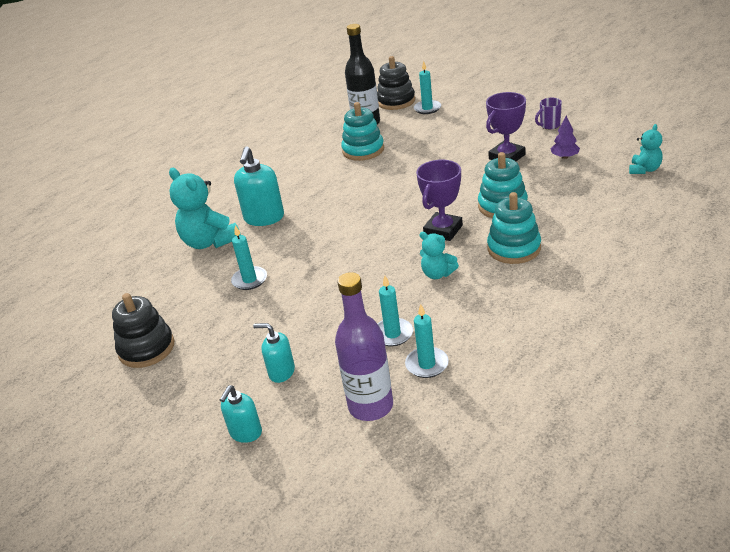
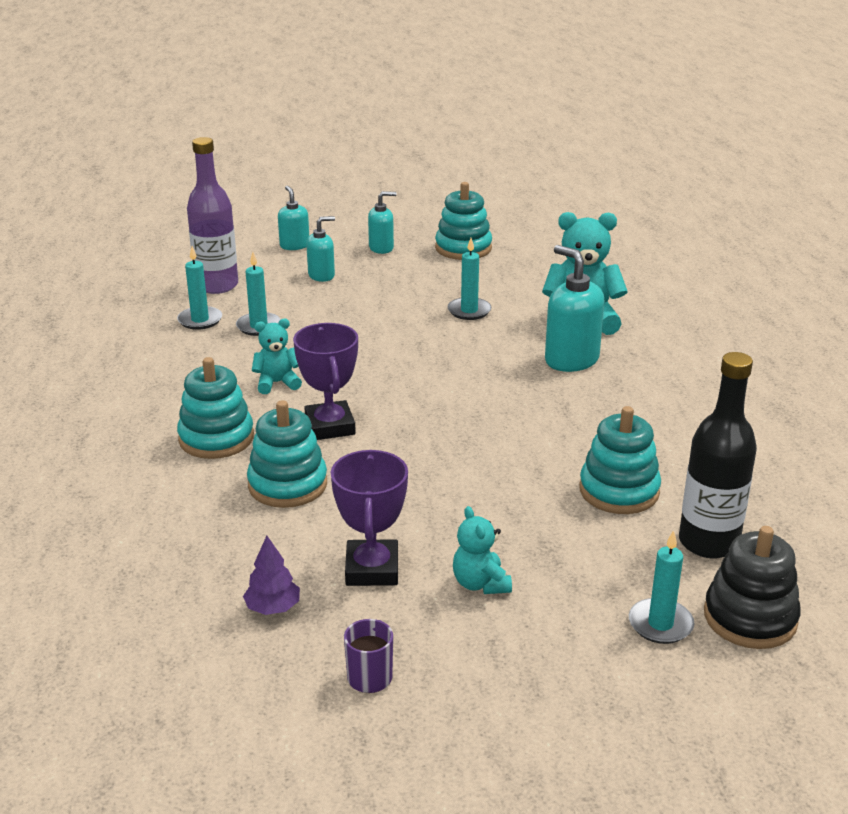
camera: 130 degrees right, 5 degrees down
black stacking toy [112,293,174,368] -> turquoise stacking toy [435,182,492,260]
turquoise teddy bear [629,124,663,174] -> turquoise teddy bear moved to [453,506,512,594]
none -> turquoise soap dispenser [368,191,396,254]

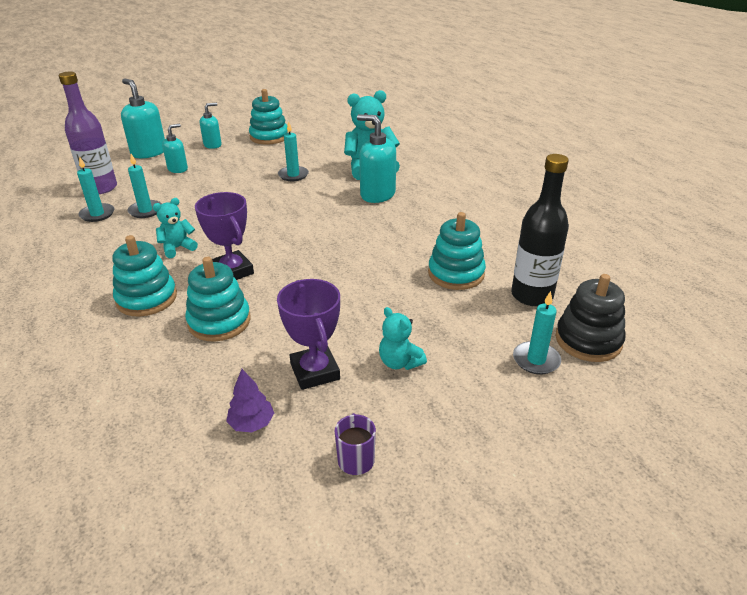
camera: 20 degrees left, 5 degrees up
turquoise soap dispenser [278,186,309,250] -> turquoise soap dispenser [121,79,165,158], size x1.66

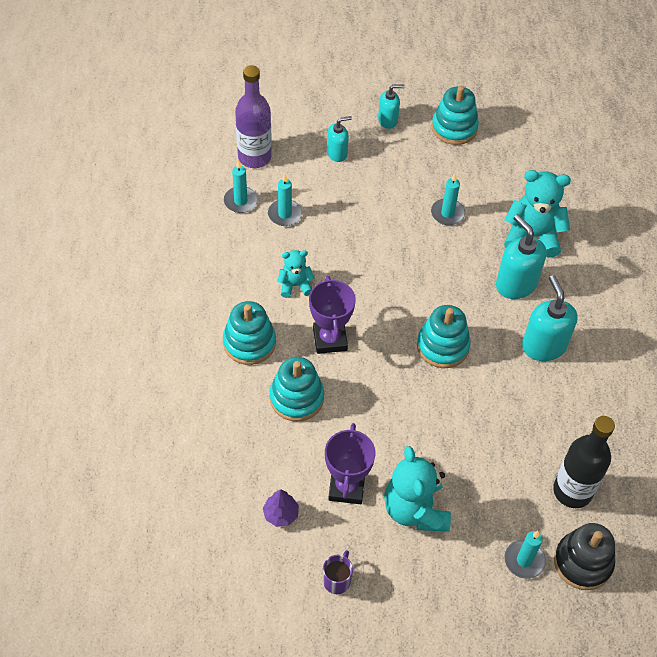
camera: 25 degrees right, 20 degrees up
turquoise soap dispenser [121,79,165,158] -> turquoise soap dispenser moved to [522,275,578,361]
turquoise teddy bear [379,307,427,370] -> turquoise teddy bear [384,446,451,532], size x1.79
turquoise stacking toy [428,212,486,290] -> turquoise stacking toy moved to [417,305,471,368]

